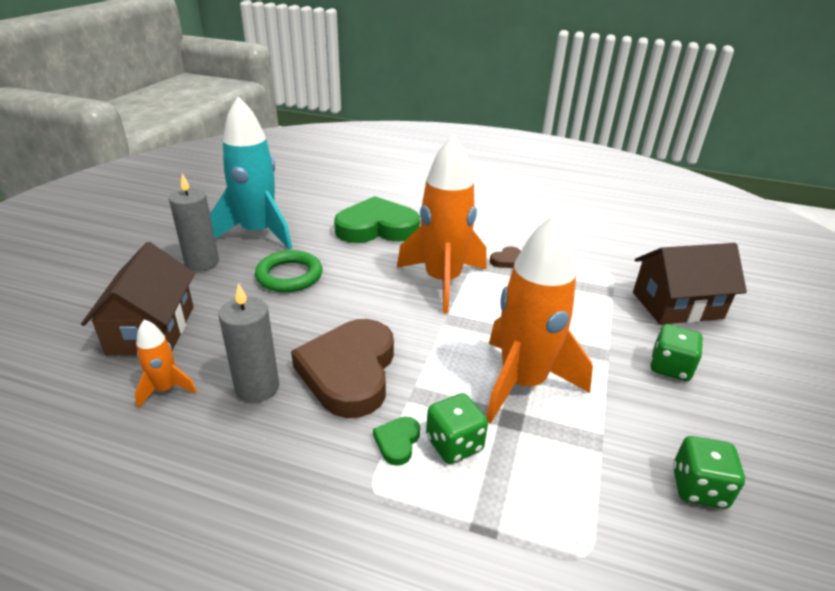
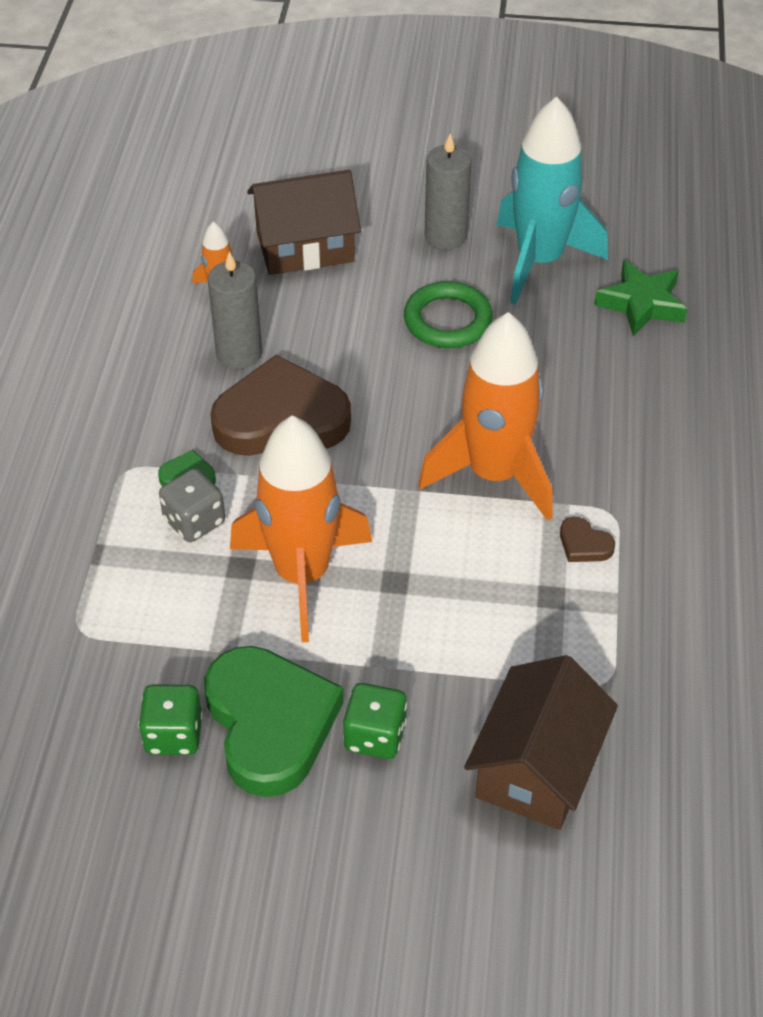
camera: 80 degrees right, 15 degrees up
green heart [334,196,420,243] -> green heart moved to [204,646,344,797]
green dice [426,393,488,464] -> grey dice [159,468,225,542]
brown house [633,243,747,325] -> brown house turned 45 degrees clockwise [464,655,618,830]
none -> green star [594,260,687,336]

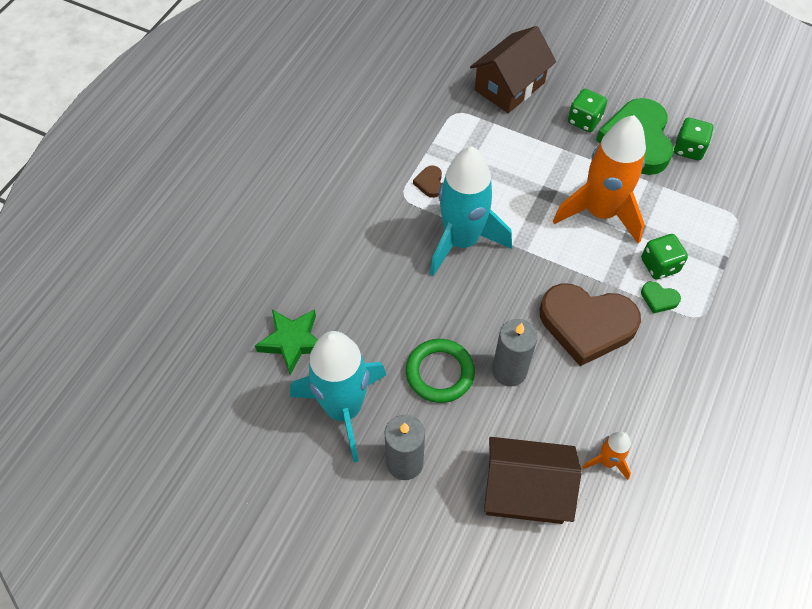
camera: 160 degrees left, 10 degrees up
grey dice [159,468,225,542] -> green dice [641,234,688,280]
grey candle [208,252,262,369] -> grey candle moved to [492,319,538,387]
orange rocket [418,312,553,521] -> turquoise rocket [430,146,512,276]
brown heart [560,517,615,562] -> brown heart turned 150 degrees counterclockwise [413,165,442,198]

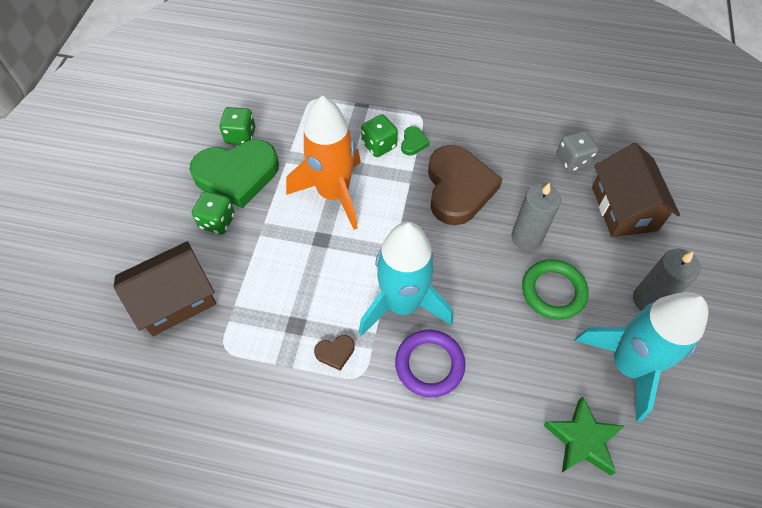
camera: 105 degrees left, 0 degrees up
brown house [470,26,556,113] -> brown house turned 60 degrees counterclockwise [113,241,216,336]
orange rocket [582,432,631,480] -> grey dice [557,130,599,172]
none -> purple ring [395,330,465,397]

